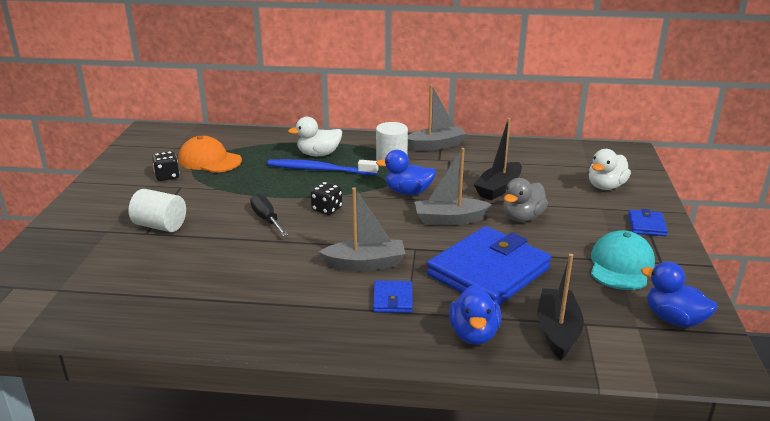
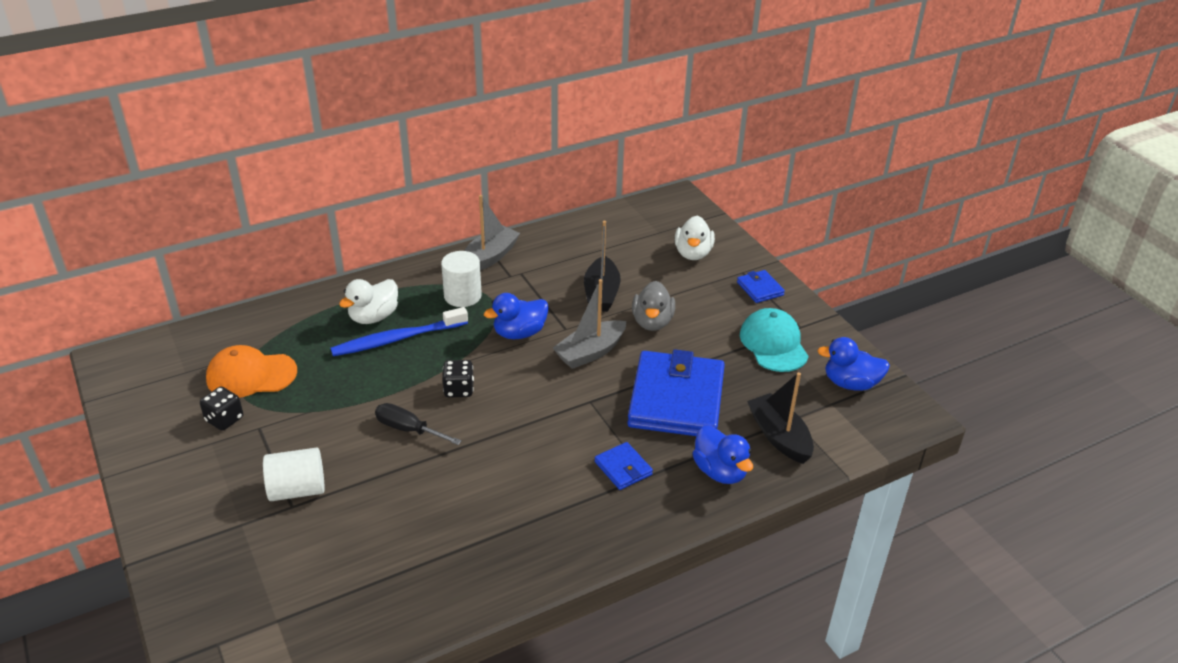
camera: 35 degrees left, 10 degrees up
grey boat [319,187,405,271] -> none

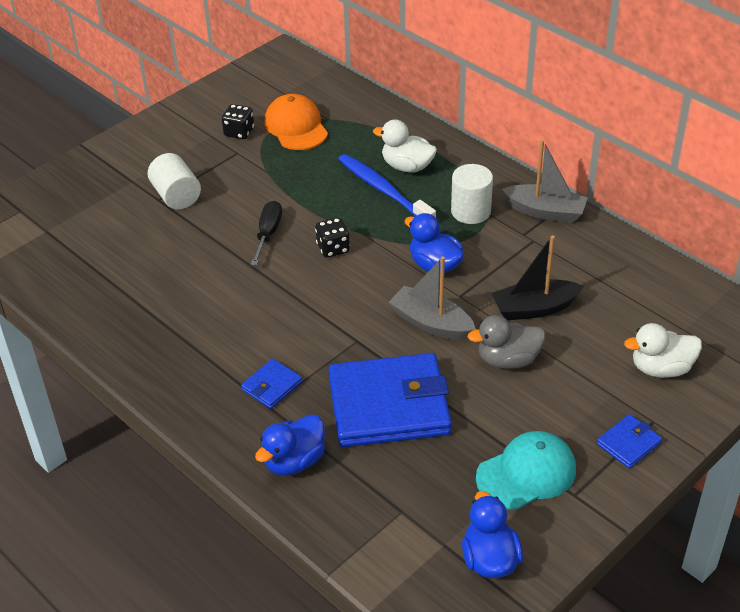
camera: 75 degrees right, 5 degrees up
black boat [747,372,814,464] -> none

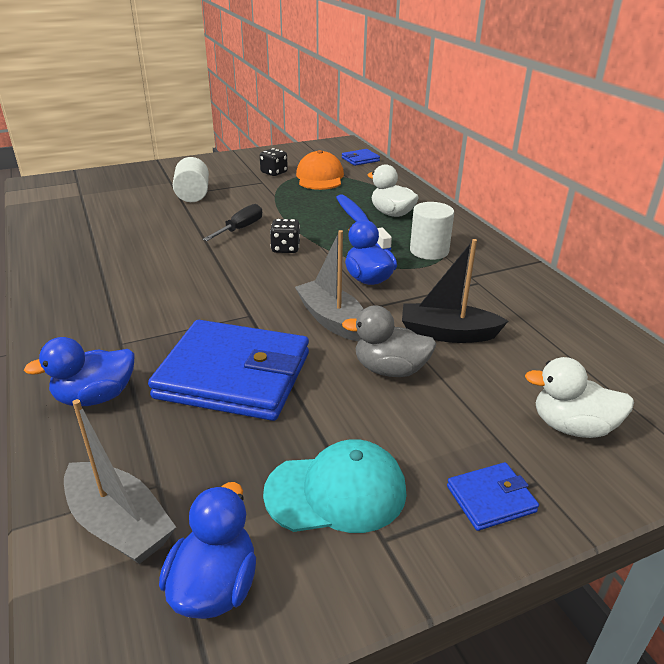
camera: 20 degrees right, 10 degrees down
blue wallet [241,359,302,409] -> blue wallet moved to [342,149,380,166]
grey boat [502,139,588,223] -> grey boat moved to [64,399,176,564]

